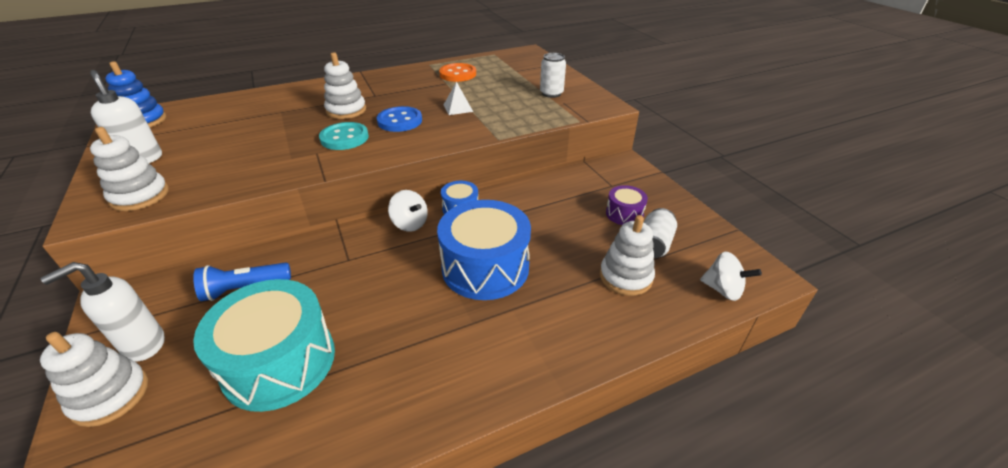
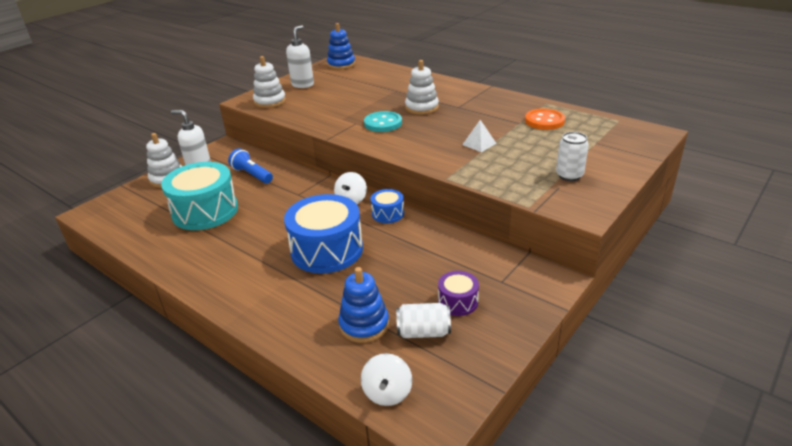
camera: 65 degrees right, 5 degrees down
blue button [377,106,422,132] -> none
white stacking toy [600,215,655,296] -> blue stacking toy [338,267,389,343]

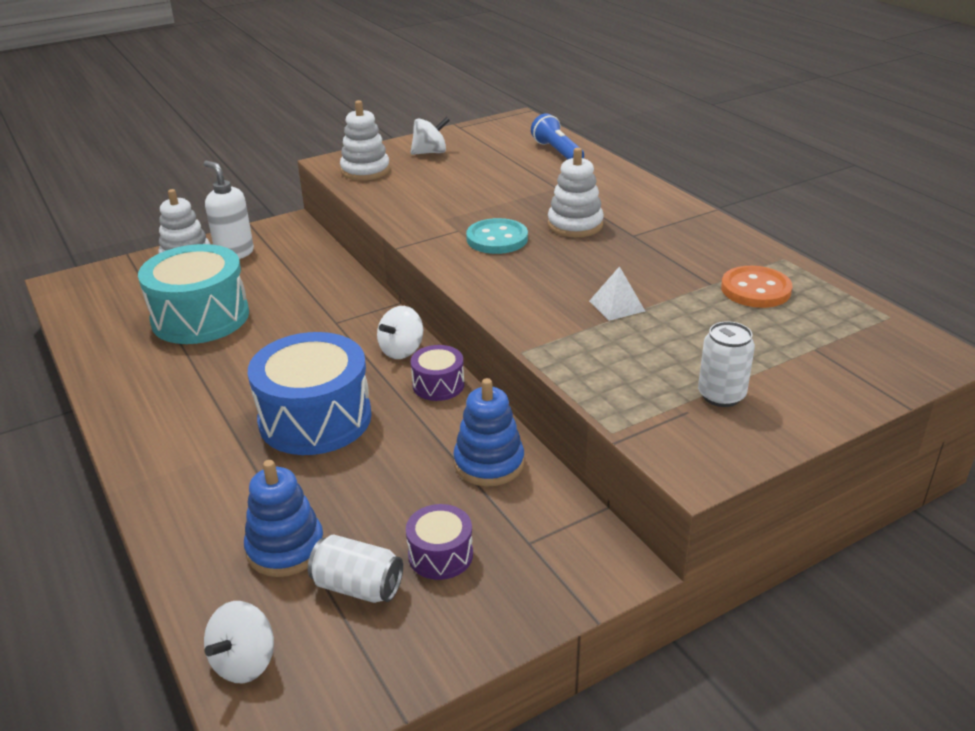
camera: 20 degrees right, 0 degrees up
blue flashlight [228,148,273,184] -> blue flashlight moved to [531,113,584,159]
white soap dispenser [286,25,314,88] -> white spinning top [410,117,450,155]
blue stacking toy [327,23,355,70] -> blue stacking toy moved to [453,378,524,486]
blue drum [371,189,404,223] -> purple drum [411,345,464,401]

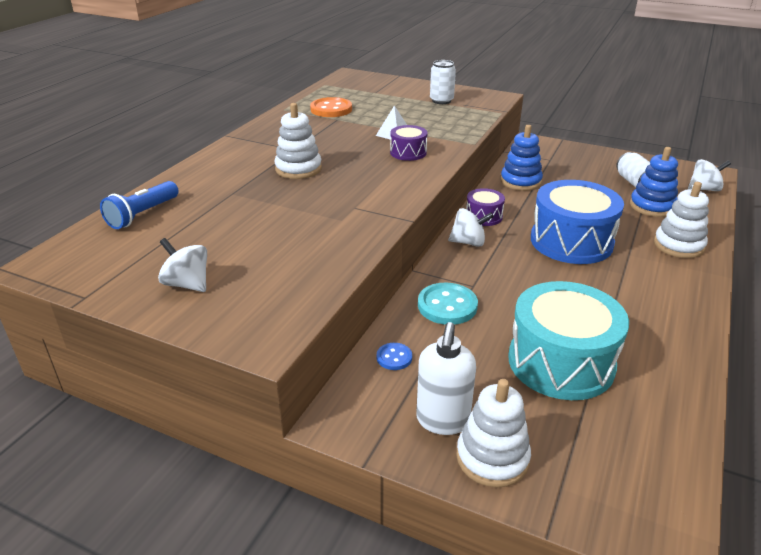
camera: 125 degrees left, 0 degrees up
white stacking toy [340,100,390,181] -> white stacking toy moved to [654,182,709,258]
purple drum [406,504,473,580] -> purple drum moved to [390,125,427,161]
turquoise button [466,218,528,254] -> turquoise button moved to [418,283,478,325]
none -> blue button [377,343,412,370]

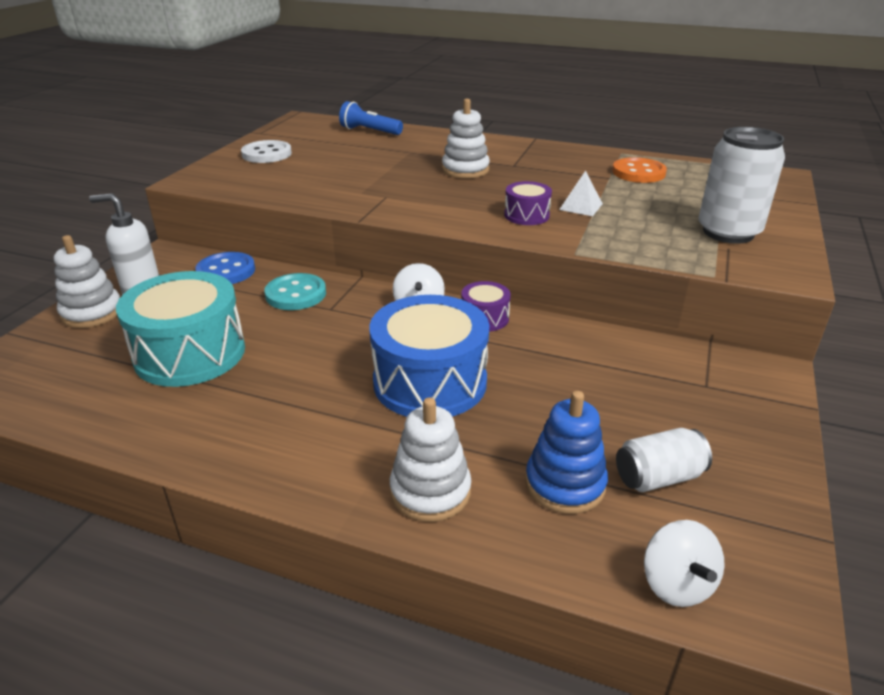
camera: 85 degrees right, 0 degrees up
white spinning top [158,238,207,292] -> white button [241,140,292,163]
blue button [377,343,412,370] -> blue button [195,252,255,284], size x1.84
white can [430,60,456,104] -> white can [698,127,785,244], size x1.68
blue stacking toy [501,125,543,191] -> none

